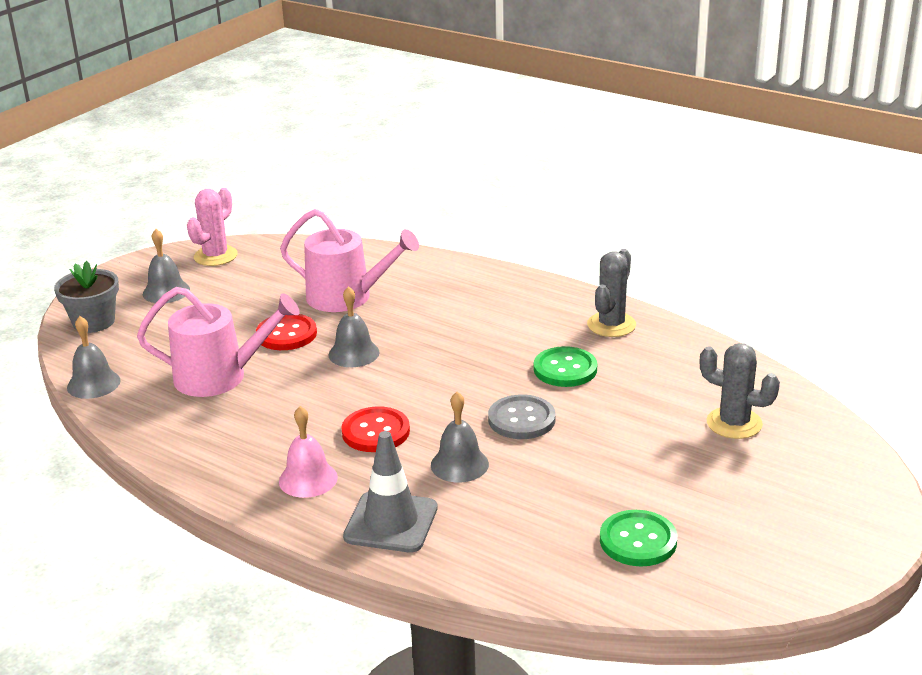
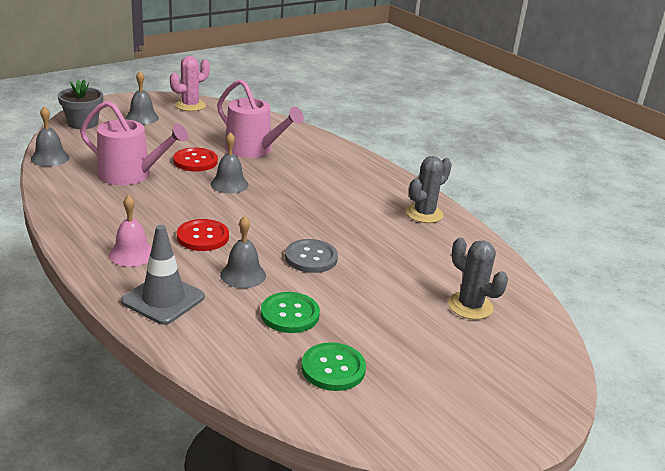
camera: 15 degrees right, 0 degrees up
green button [534,346,597,387] -> green button moved to [261,292,320,333]

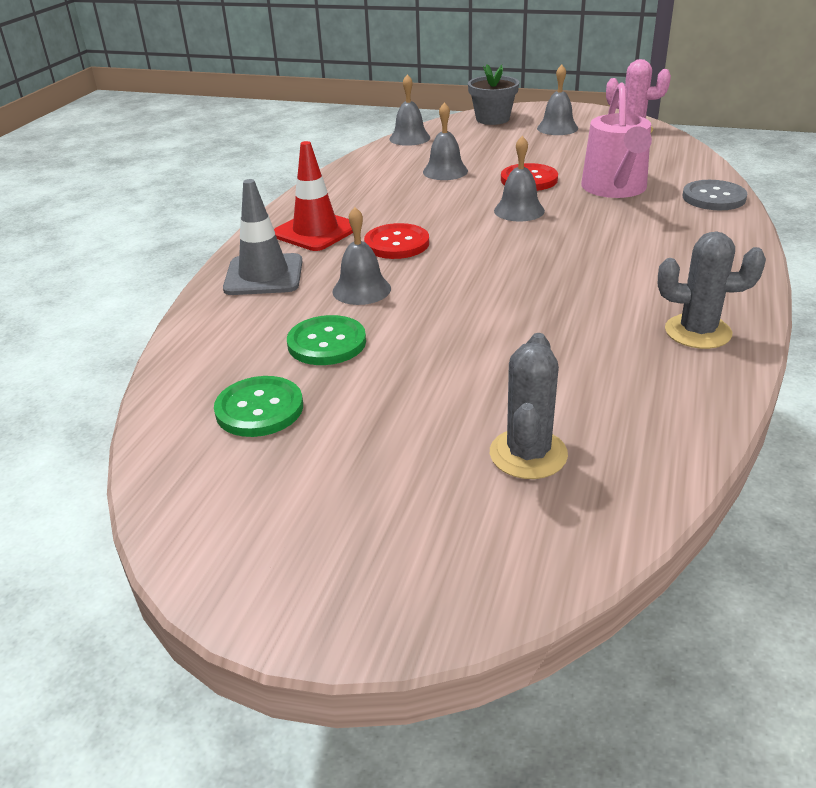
camera: 60 degrees right, 5 degrees up
pink watering can [80,100,188,185] -> grey bell [423,102,468,180]
pink bell [109,195,152,267] -> red traffic cone [274,141,353,251]
grey button [285,239,338,273] -> grey button moved to [682,180,747,210]

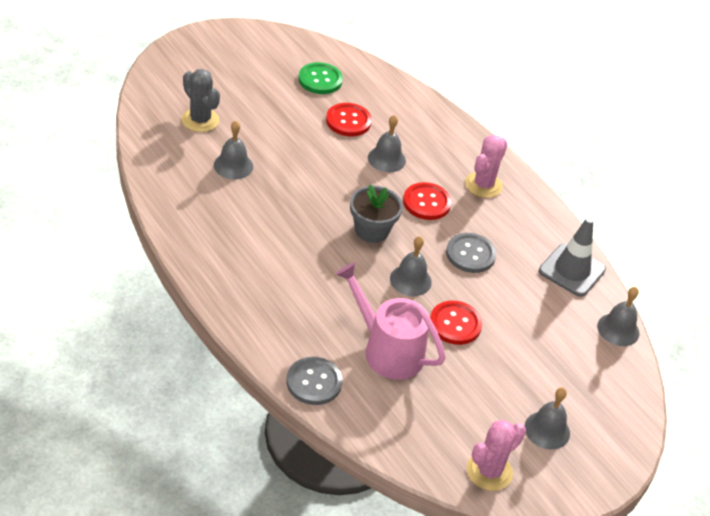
camera: 120 degrees right, 10 degrees up
grey traffic cone [223,179,303,295] -> grey traffic cone moved to [539,217,606,297]
red traffic cone [274,141,353,251] -> pink cactus [465,135,508,198]
green button [287,315,366,365] -> red button [326,103,372,136]
grey bell [423,102,468,180] -> grey bell moved to [214,121,253,179]
grey flower pot [468,64,519,125] -> grey flower pot moved to [350,184,403,243]
grey cactus [658,231,766,349] -> none
none -> grey button [446,233,496,273]

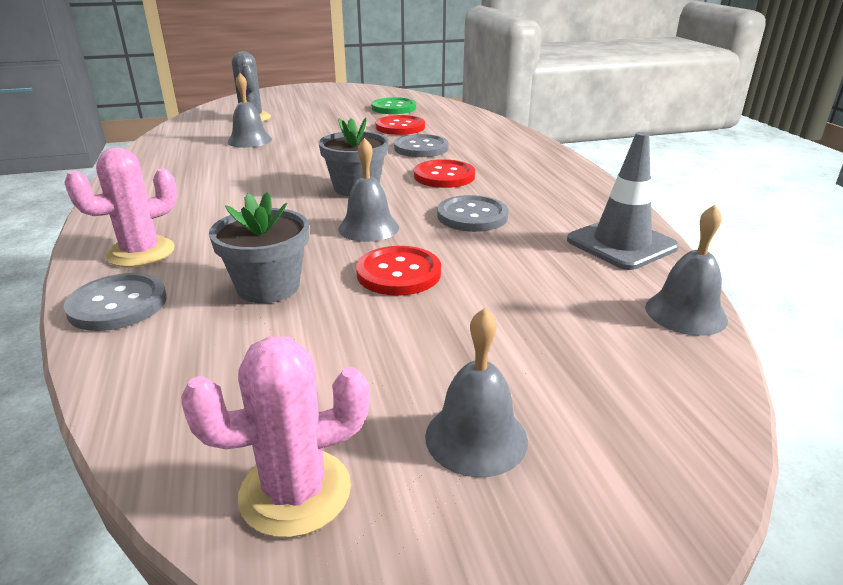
camera: 25 degrees right, 15 degrees down
pink watering can [336,262,446,380] -> grey flower pot [209,192,309,303]
grey bell [368,115,406,172] -> grey button [394,134,449,157]
pink cactus [465,135,508,198] -> pink cactus moved to [64,147,177,267]

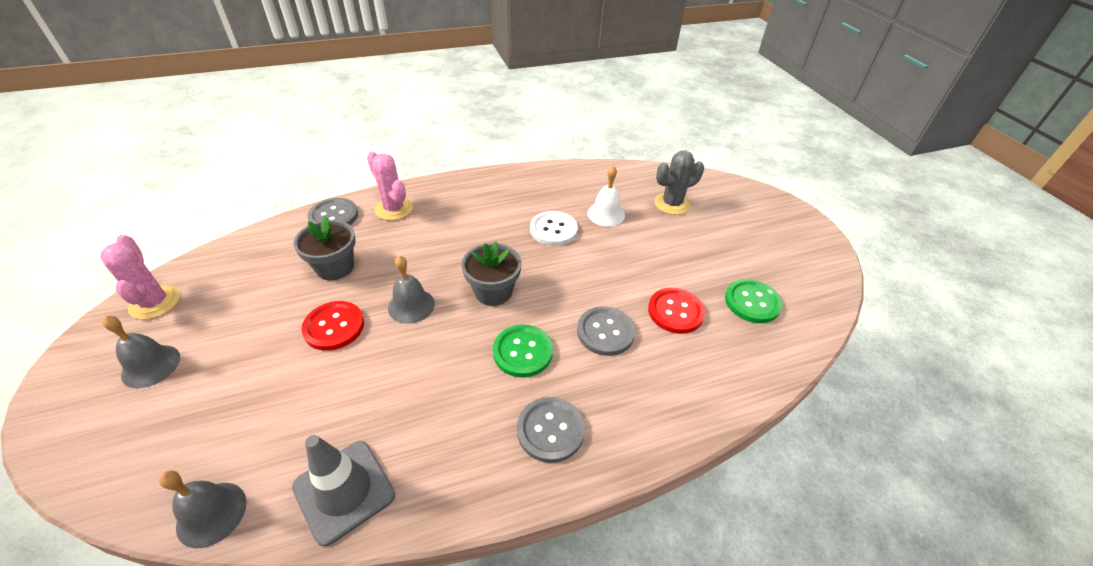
camera: 85 degrees right, 15 degrees up
grey bell [228,73,272,148] -> white bell [587,166,625,227]
red button [414,159,475,188] -> green button [493,325,553,378]
grey button [437,195,509,232] -> grey button moved to [517,397,585,463]
none -> white button [530,211,578,246]

